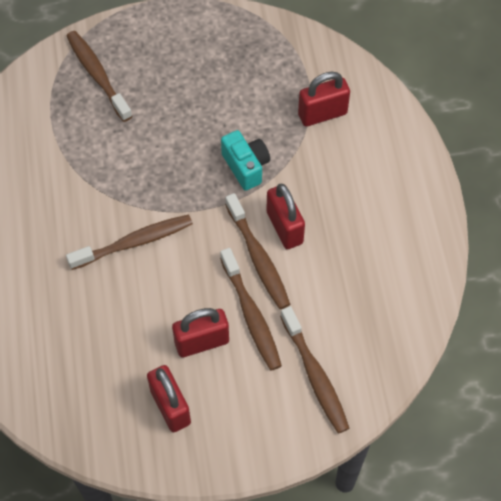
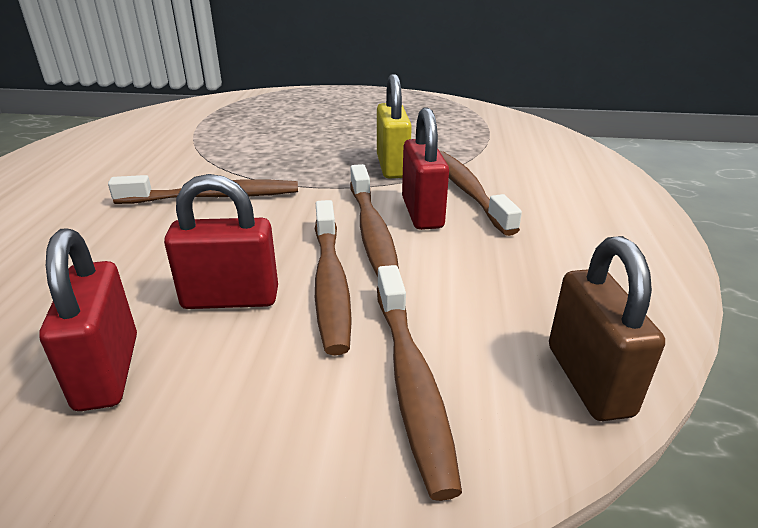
camera: 15 degrees right, 30 degrees down
brown toothbrush [67,31,133,122] -> brown toothbrush moved to [440,151,522,236]
turquoise camera [221,130,270,191] -> yellow padlock [377,74,412,179]
red padlock [298,72,350,127] -> none
none -> brown padlock [549,236,665,421]

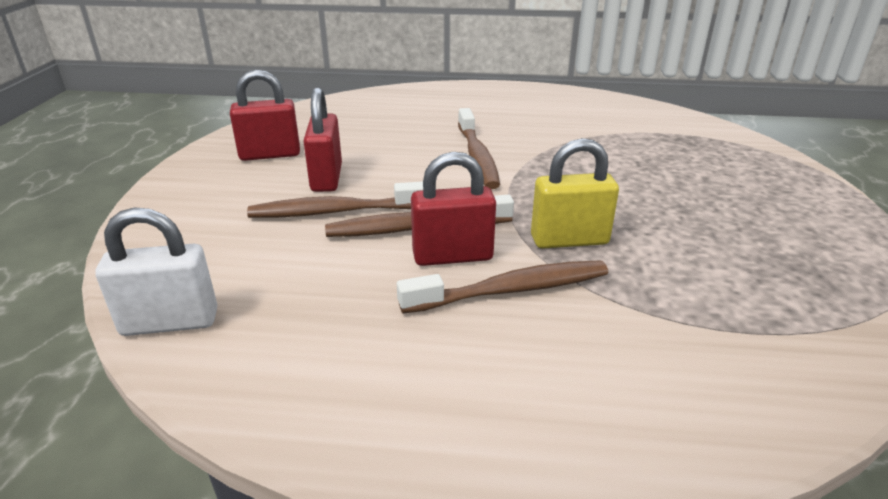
camera: 90 degrees right, 0 degrees up
brown toothbrush [377,265,462,501] -> none
brown padlock [549,236,665,421] -> white padlock [95,207,217,336]

